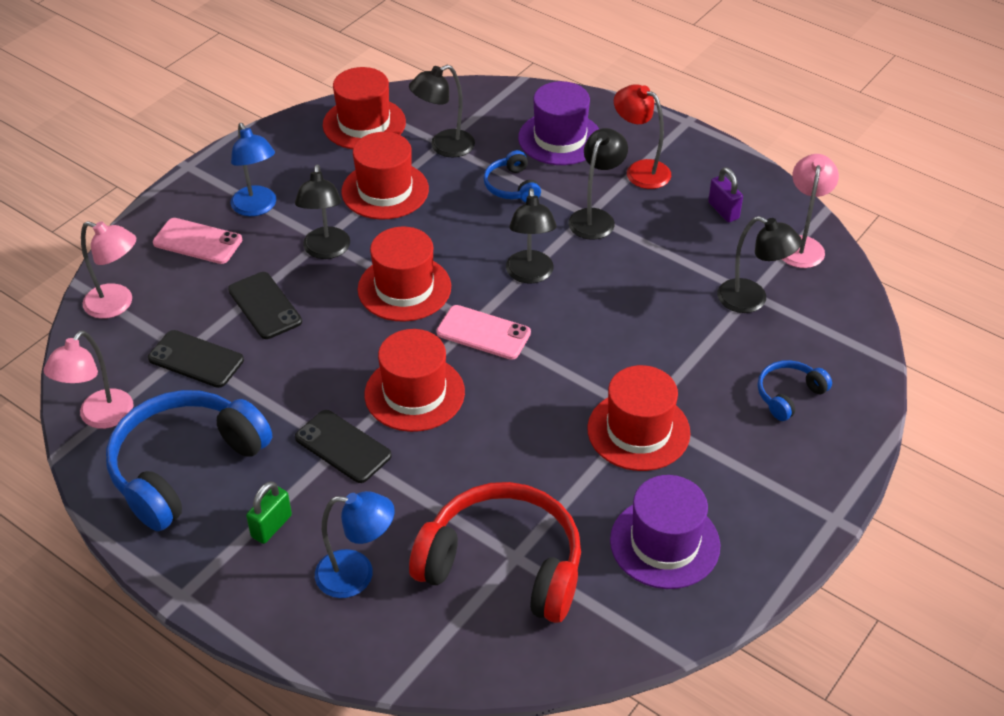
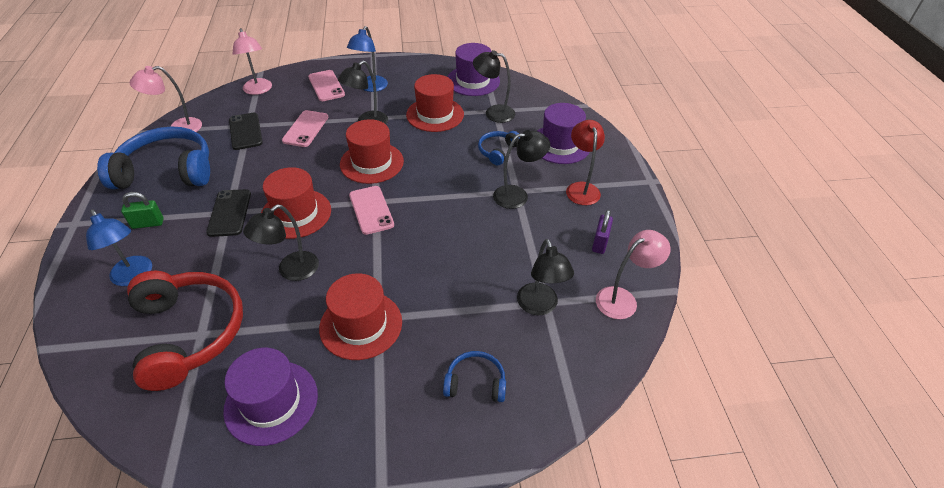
camera: 45 degrees right, 0 degrees up
black phone [228,272,302,339] -> pink phone [282,110,328,147]
red hat [323,67,406,149] -> purple hat [447,43,500,96]
black lamp [506,188,557,284] -> black lamp moved to [243,205,319,281]

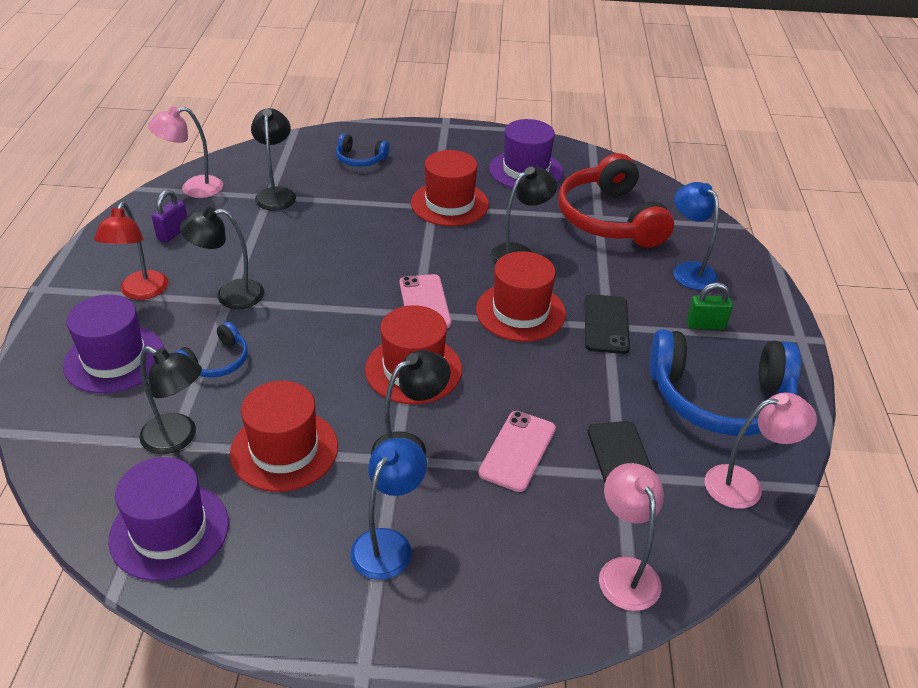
camera: 170 degrees left, 5 degrees down
pink phone [308,70,345,101] -> none

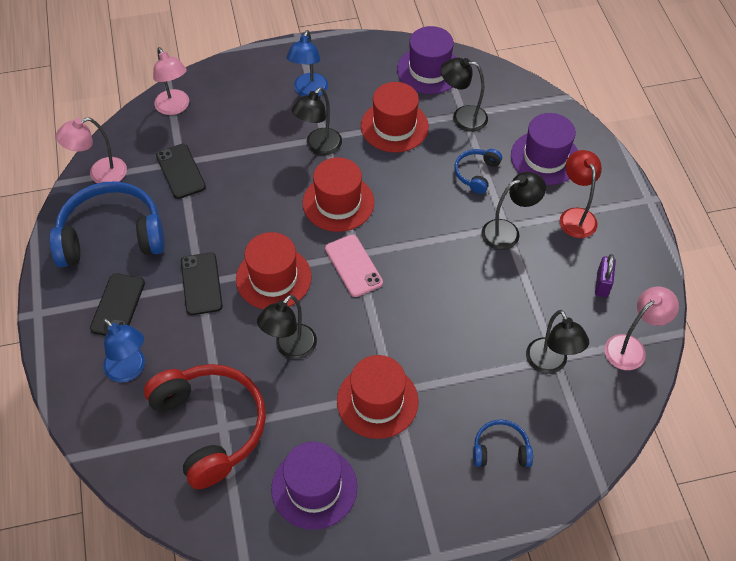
camera: 165 degrees right, 15 degrees up
pink phone [479,411,556,492] -> none
green padlock [687,282,733,330] -> black phone [90,273,145,336]

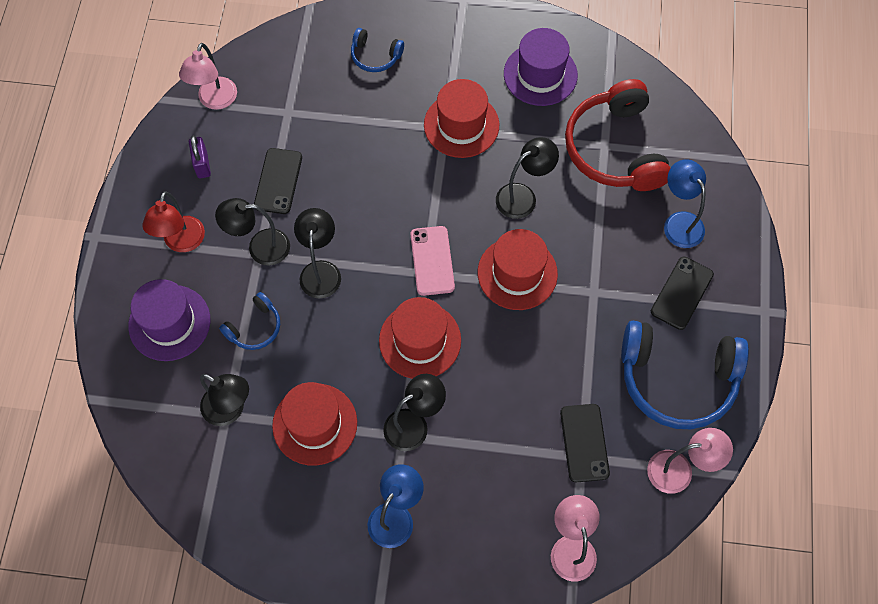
camera: 160 degrees left, 10 degrees up
black phone [181,252,223,315] -> black phone moved to [254,148,302,214]
purple hat [397,26,457,94] -> none
black lamp [526,310,589,374] -> black lamp moved to [294,208,341,299]
purple padlock [595,254,616,297] -> purple padlock turned 45 degrees counterclockwise [189,135,211,179]
pink lamp [604,287,679,370] -> pink lamp turned 60 degrees counterclockwise [179,43,237,110]

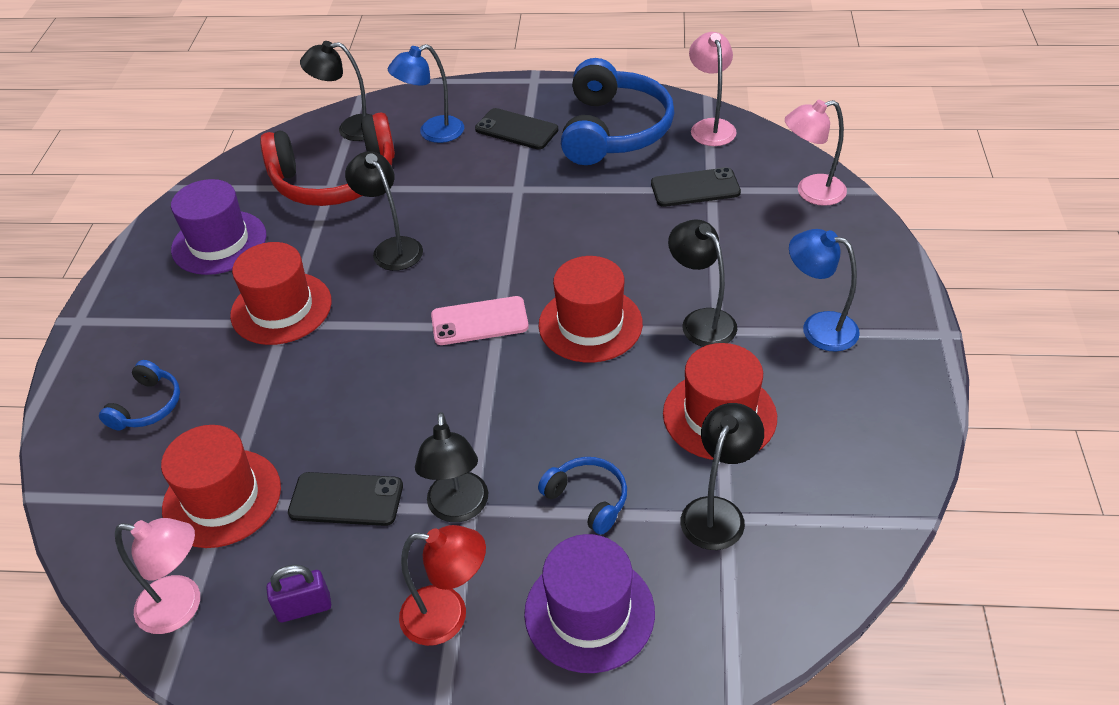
camera: 90 degrees left, 20 degrees down
black lamp [294,208,341,299] -> black lamp moved to [300,41,373,141]
red hat [478,229,558,310] -> red hat moved to [161,425,281,548]

